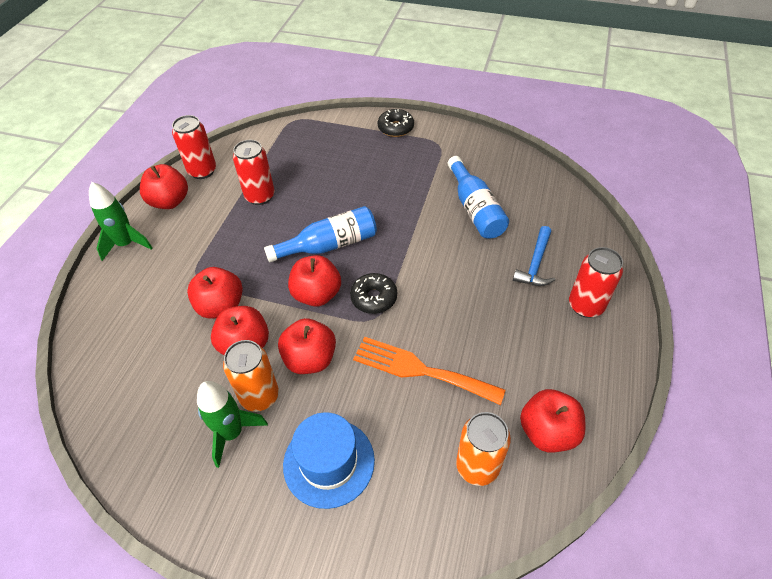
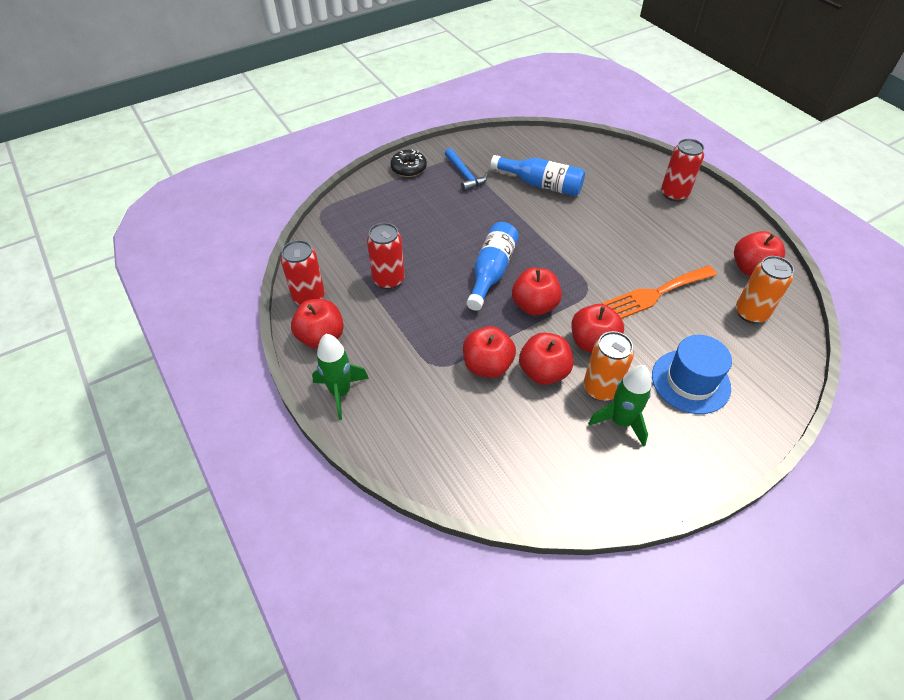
camera: 50 degrees left, 0 degrees up
black donut [350,273,397,314] -> none
blue hammer [513,226,555,286] -> blue hammer moved to [445,148,488,192]

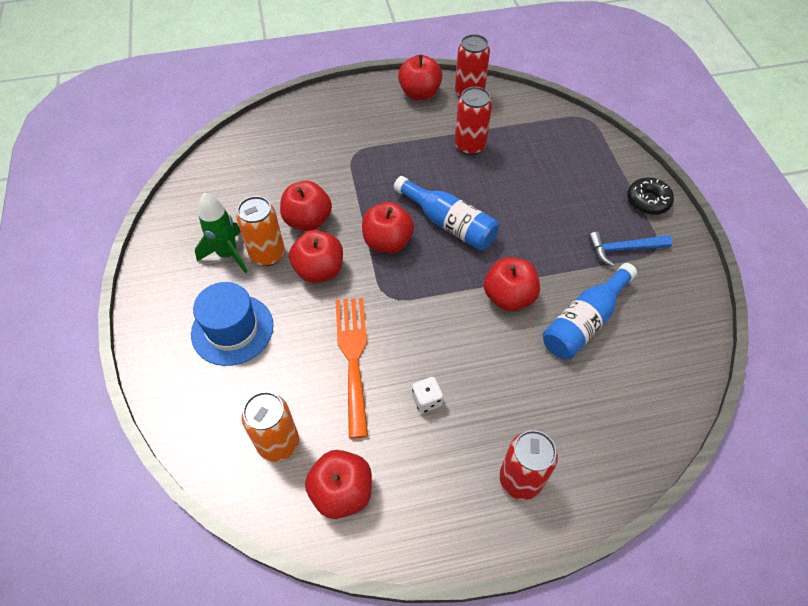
camera: 110 degrees right, 5 degrees up
green rocket [312,334,369,420] -> none
red apple [463,326,516,378] -> red apple moved to [484,257,540,311]
none -> white dice [412,377,443,413]

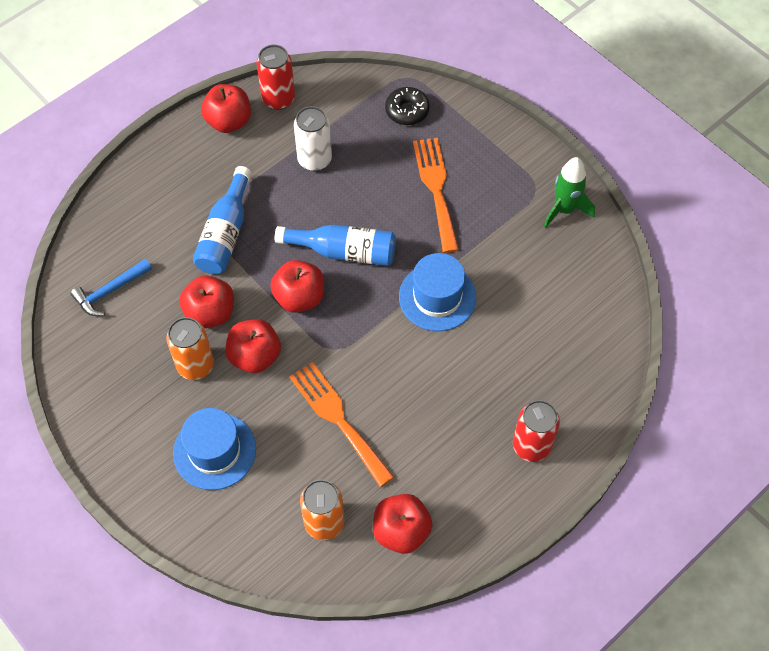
camera: 30 degrees left, 5 degrees up
green rocket [195,193,248,273] -> green rocket moved to [543,157,595,228]
white dice [412,377,443,413] -> none
red can [454,87,492,155] -> white can [294,106,332,171]
red apple [484,257,540,311] -> blue hat [399,253,476,331]
blue bottle [543,263,637,359] -> blue bottle moved to [193,166,251,274]
blue hammer [588,232,672,267] -> blue hammer moved to [70,259,152,316]
black donut [627,178,674,215] -> black donut moved to [385,87,430,125]
none -> orange fork [413,138,459,253]

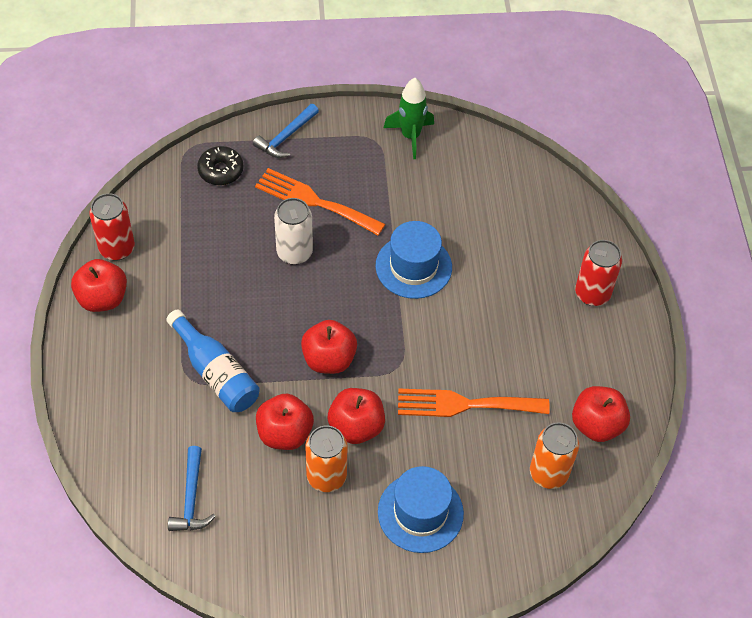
camera: 55 degrees left, 5 degrees down
blue bottle [275,224,396,266] -> none
white can [294,106,332,171] -> white can moved to [274,198,313,265]
none -> blue hammer [253,104,319,158]

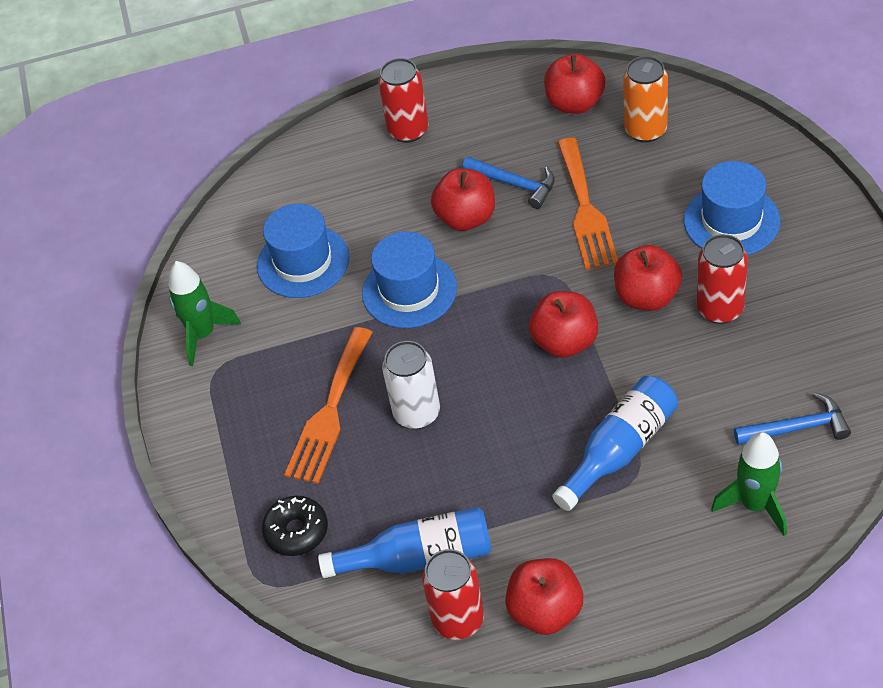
camera: 90 degrees left, 5 degrees down
blue hammer [253,104,319,158] -> blue hammer moved to [462,157,555,209]
red apple [256,394,314,450] -> red apple moved to [431,168,495,231]
orange can [306,426,347,492] -> red can [697,234,748,324]
none -> blue hat [257,204,349,298]
none -> blue bottle [318,507,491,578]
none -> green rocket [711,432,787,536]

